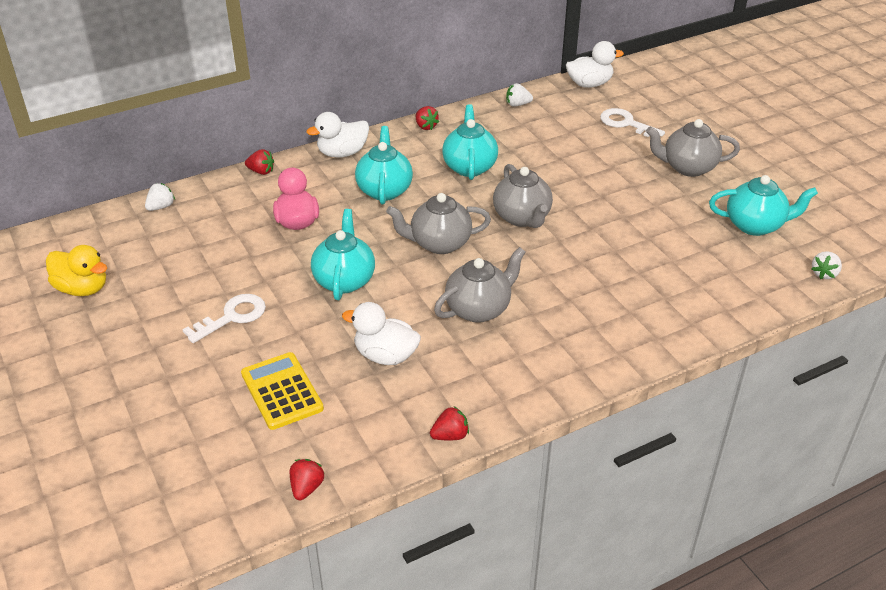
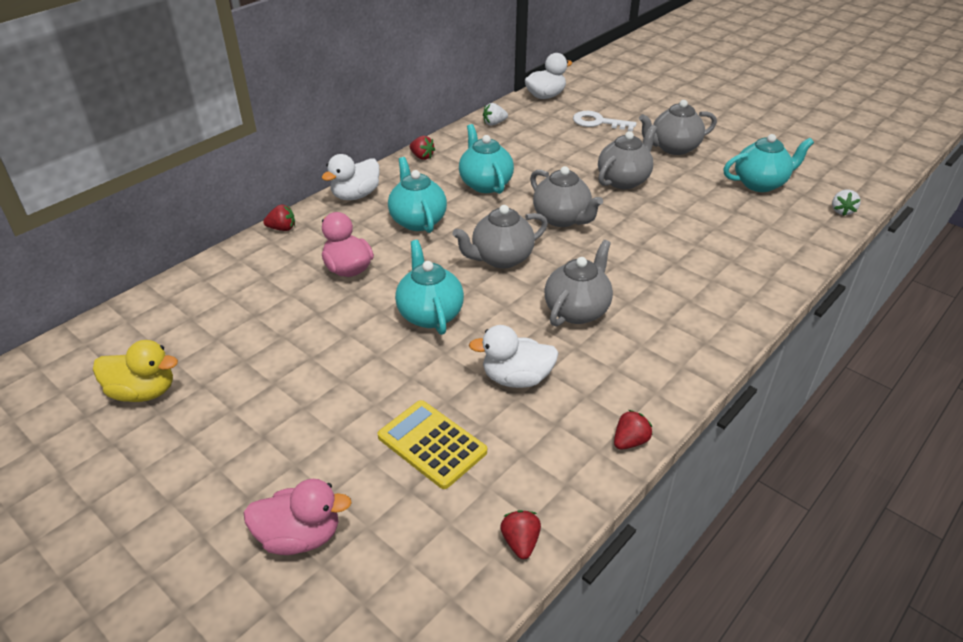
camera: 20 degrees left, 0 degrees up
white strawberry [145,183,175,211] -> none
white key [183,294,266,343] -> none
none -> pink duck [244,479,352,555]
none -> grey teapot [598,125,657,189]

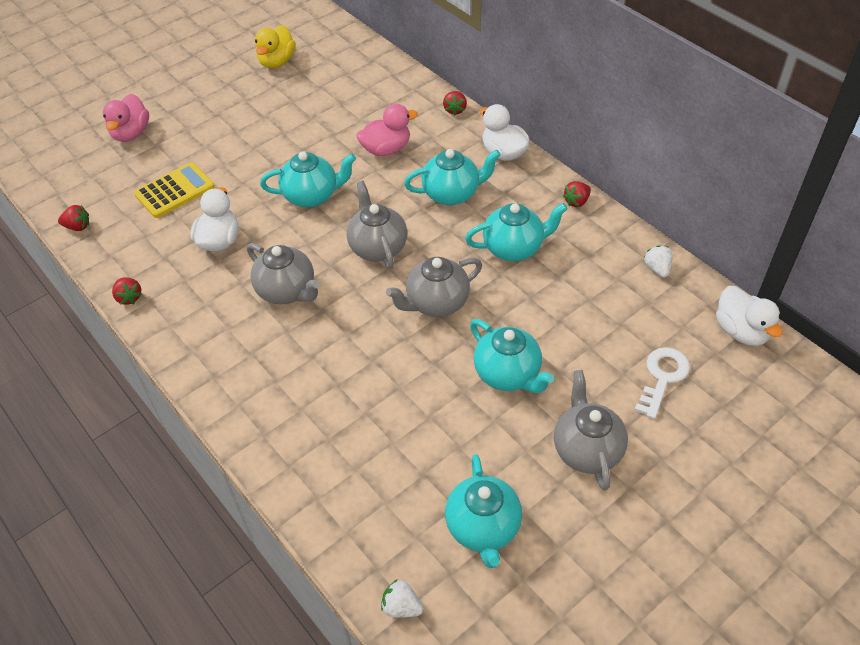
camera: 100 degrees right, 10 degrees up
grey teapot [598,125,657,189] -> turquoise teapot [470,319,554,393]

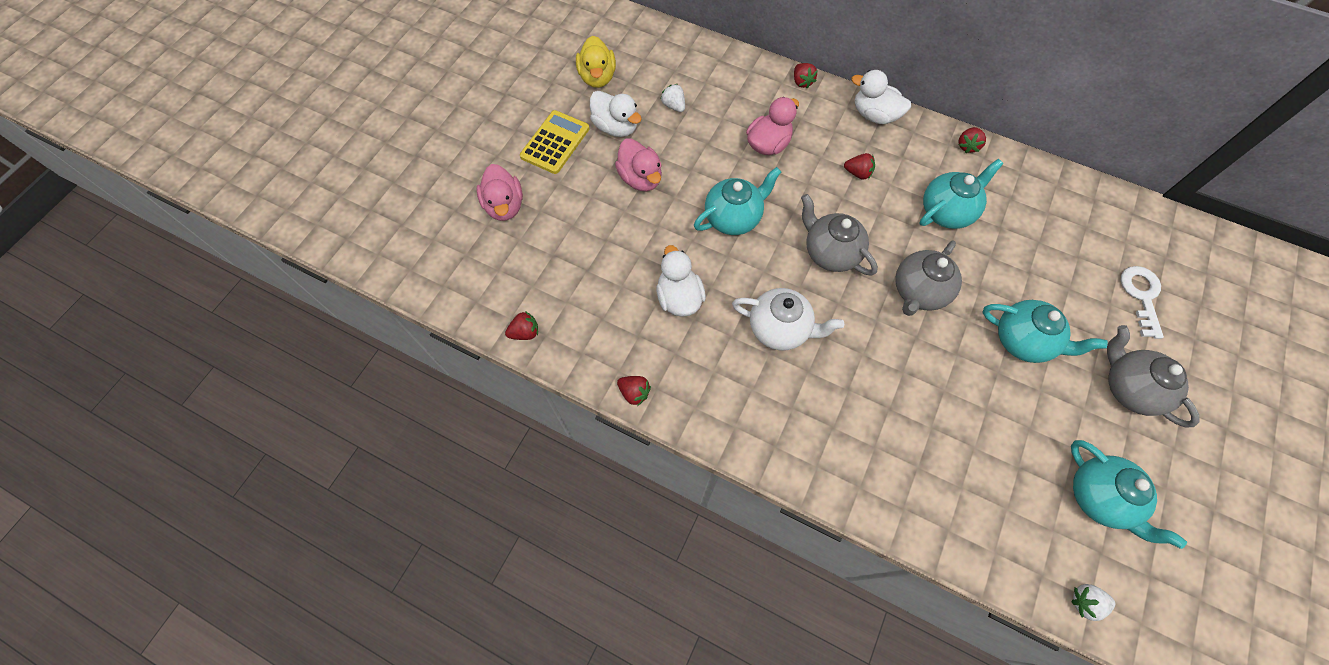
camera: 25 degrees left, 15 degrees up
yellow calculator [134,162,215,218] -> yellow calculator moved to [520,110,589,174]
grey teapot [247,243,320,304] -> white teapot [732,288,844,350]
turquoise teapot [404,149,501,205] -> red strawberry [844,153,875,180]
white strawberry [644,245,673,278] -> white strawberry moved to [661,84,685,112]
white duck [716,286,783,346] -> white duck moved to [590,91,642,137]
none -> pink duck [615,138,662,191]

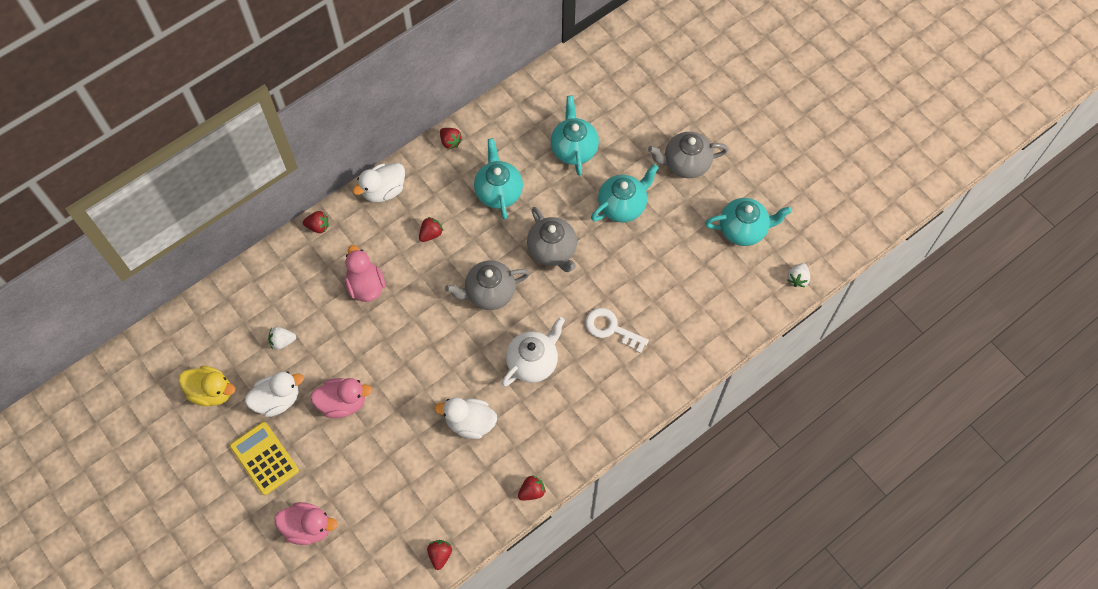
camera: 65 degrees left, 0 degrees up
turquoise teapot [694,167,781,235] -> turquoise teapot moved to [551,96,599,176]
white key [1120,266,1164,339] -> white key moved to [585,308,649,353]

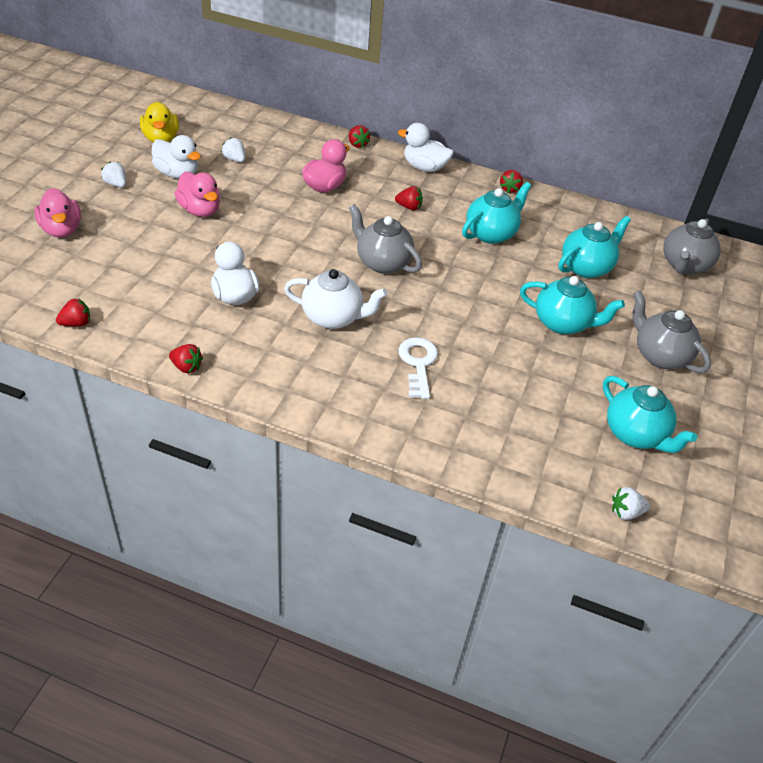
camera: 55 degrees right, 20 degrees down
yellow calculator [230,422,299,495] -> white strawberry [101,161,126,187]
grey teapot [527,207,577,272] -> grey teapot moved to [663,218,721,275]

